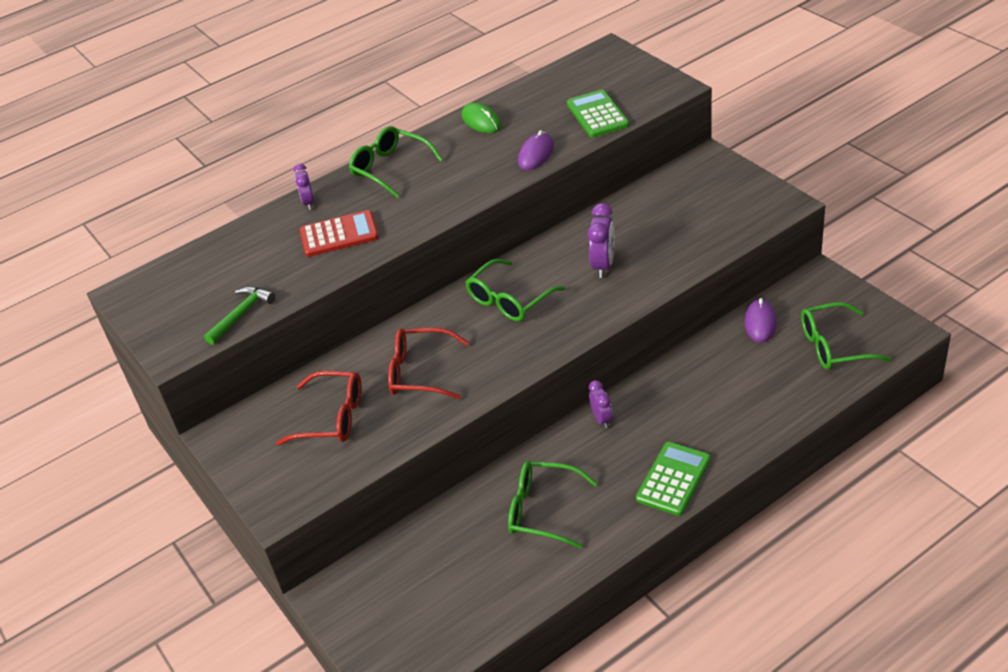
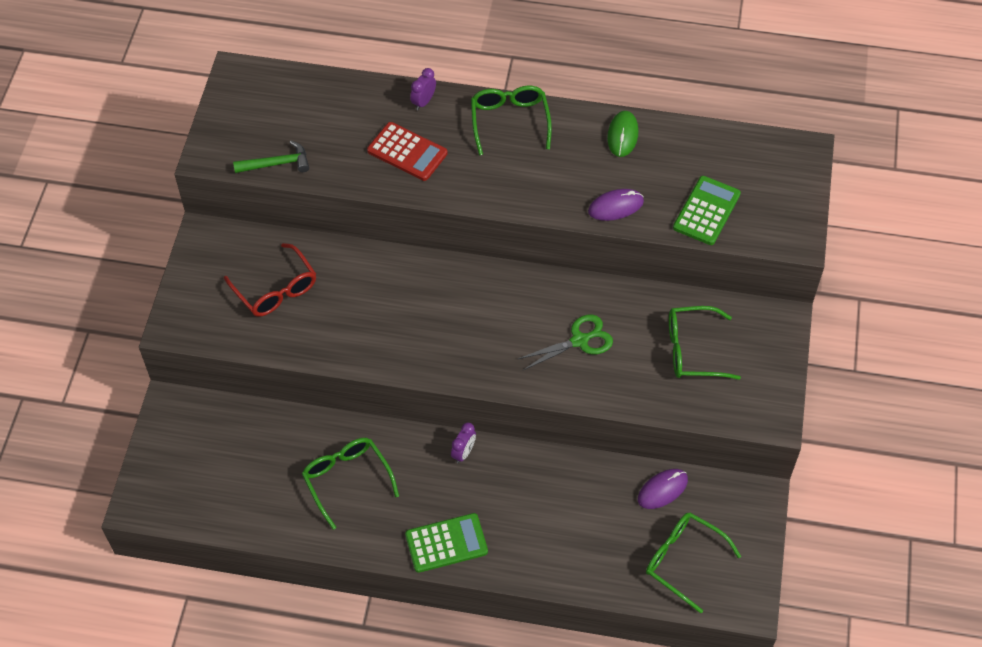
camera: 40 degrees right, 15 degrees up
red glasses [388,328,469,399] -> none
green glasses [465,259,565,321] -> green glasses moved to [669,306,741,380]
purple clock [588,203,614,278] -> green scissors [518,314,613,370]

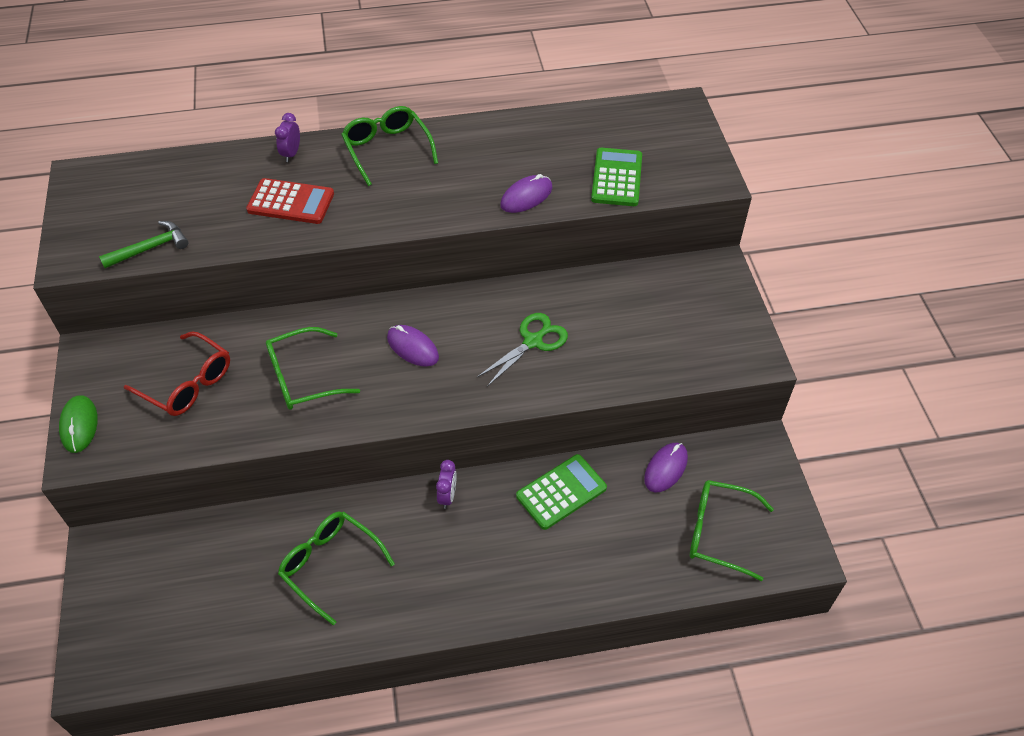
camera: 20 degrees left, 5 degrees down
green calculator [405,513,488,573] -> green calculator moved to [516,454,607,530]
green mouse [607,111,638,157] -> green mouse moved to [59,395,98,453]
green glasses [669,306,741,380] -> green glasses moved to [266,327,360,410]
none -> purple mouse [387,325,439,367]

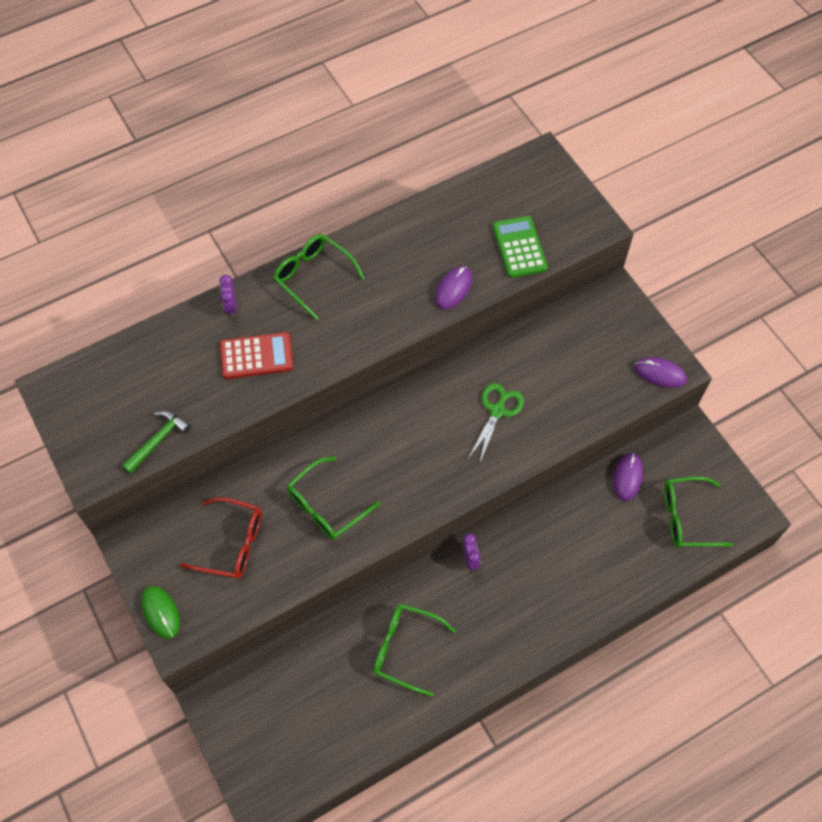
camera: 20 degrees left, 10 degrees up
purple mouse [387,325,439,367] -> purple mouse moved to [634,357,687,388]
green calculator [516,454,607,530] -> none

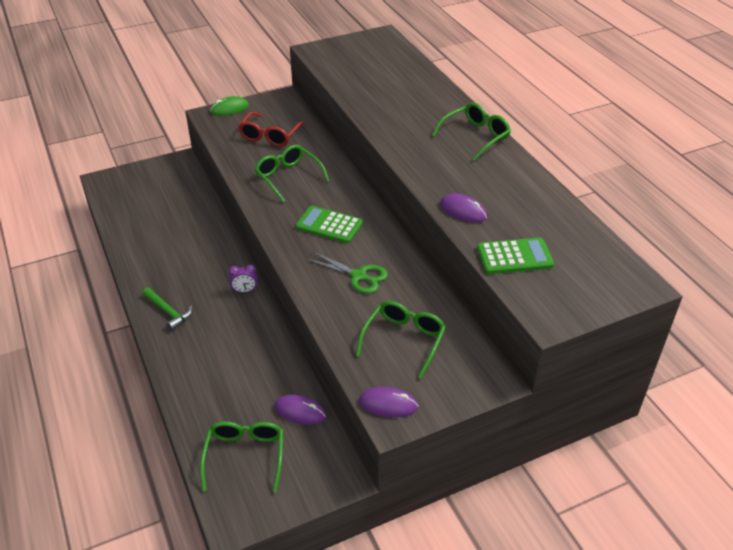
camera: 95 degrees right, 20 degrees down
green hammer [122,411,191,474] -> green hammer moved to [142,288,192,331]
purple clock [220,275,237,317] -> none
red calculator [220,332,294,379] -> none
green glasses [373,604,456,697] -> green glasses moved to [356,301,446,379]
purple mouse [634,357,687,388] -> purple mouse turned 75 degrees clockwise [359,387,418,418]
none -> green calculator [296,206,363,243]

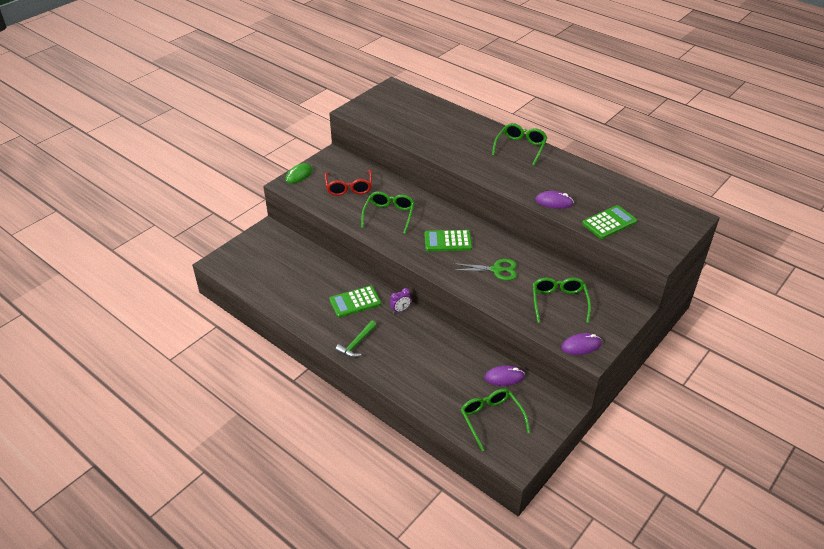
camera: 25 degrees left, 0 degrees up
green hammer [142,288,192,331] -> green hammer turned 105 degrees clockwise [335,321,377,358]
green glasses [255,145,329,202] -> green glasses turned 75 degrees clockwise [361,191,415,234]
none -> green calculator [329,286,381,318]

